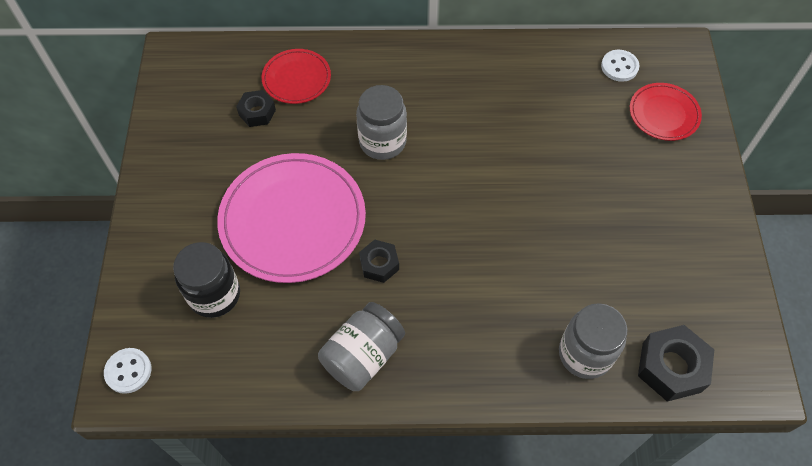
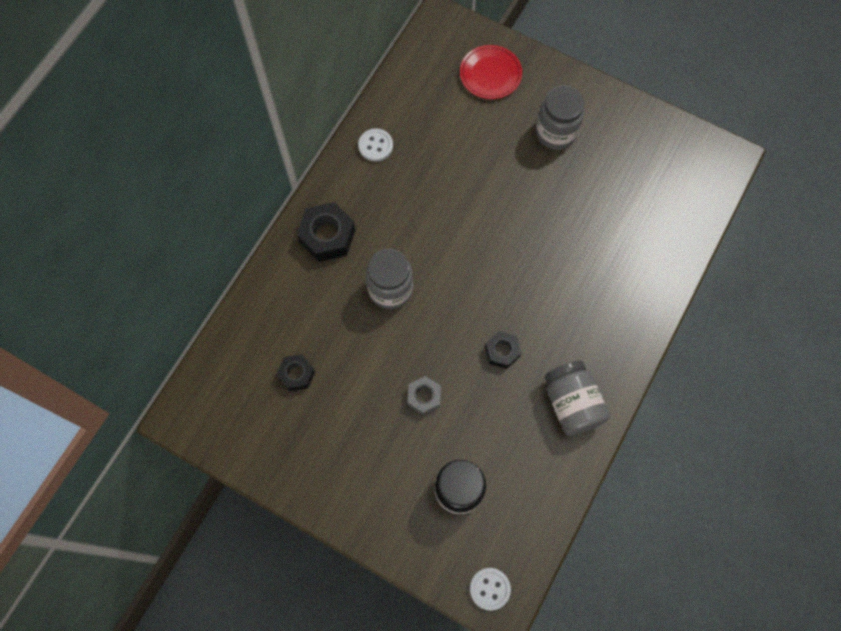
camera: 60 degrees left, 10 degrees up
pink plate [217,153,366,283] -> grey nut [408,376,441,415]
red plate [262,49,331,104] -> none
grey jar [559,303,627,379] -> grey jar moved to [536,86,584,150]
white button [601,50,639,82] -> white button moved to [358,129,393,162]
black nut [638,325,714,402] -> black nut moved to [297,202,355,262]

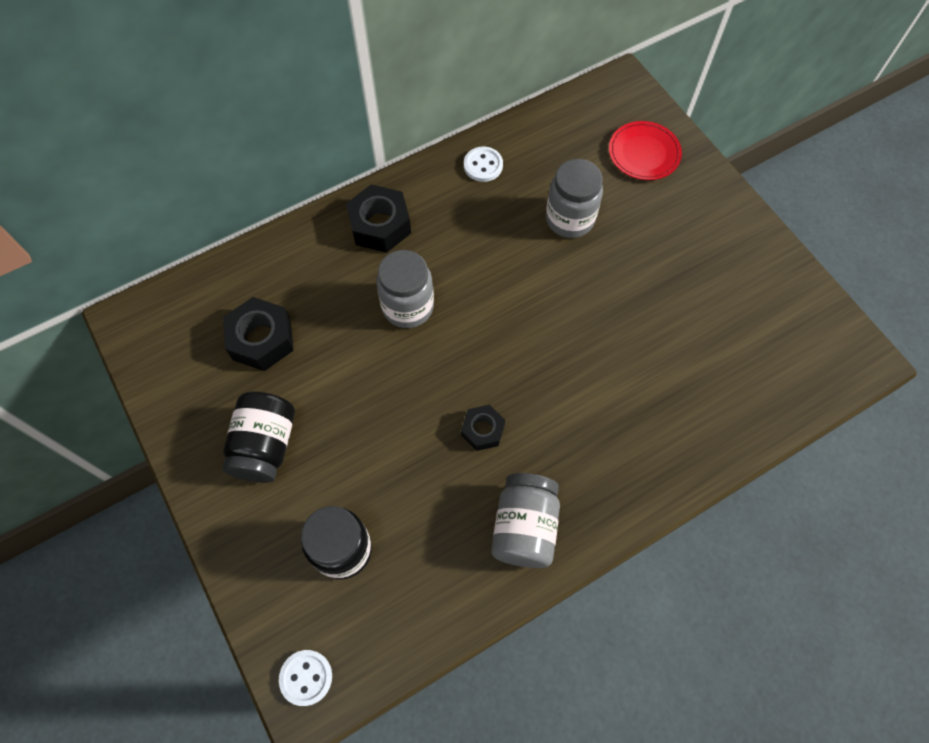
camera: 30 degrees right, 5 degrees down
black nut [277,354,315,391] -> black nut [223,297,294,371], size x1.64
grey nut [408,376,441,415] -> none
grey jar [536,86,584,150] -> grey jar moved to [546,159,603,238]
none -> black jar [222,391,295,483]

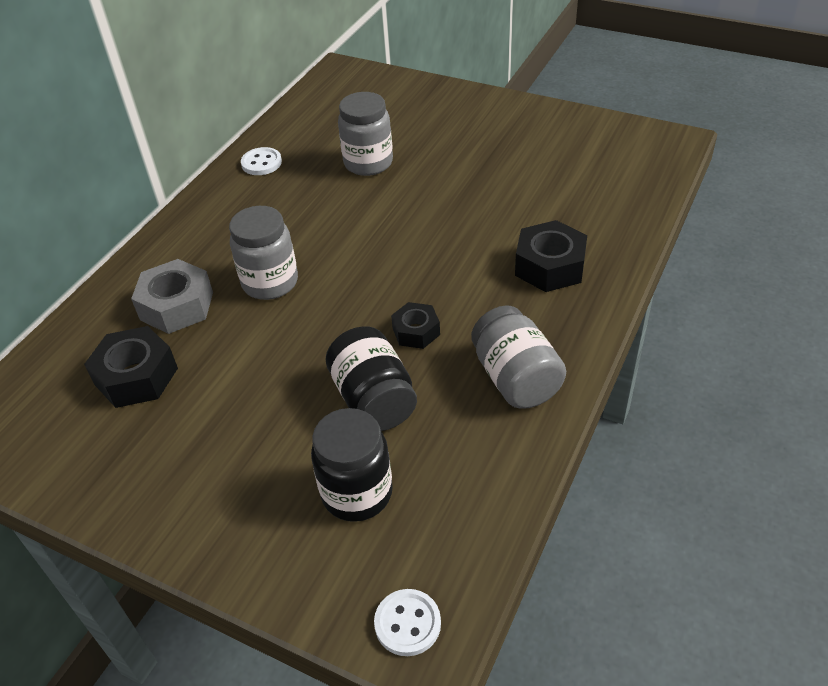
camera: 30 degrees left, 20 degrees down
black jar [222,391,295,483] -> black jar moved to [325,326,417,431]
black nut [346,184,411,253] -> black nut moved to [515,220,587,292]
red plate [609,121,682,180] -> none
none -> grey nut [131,259,213,334]

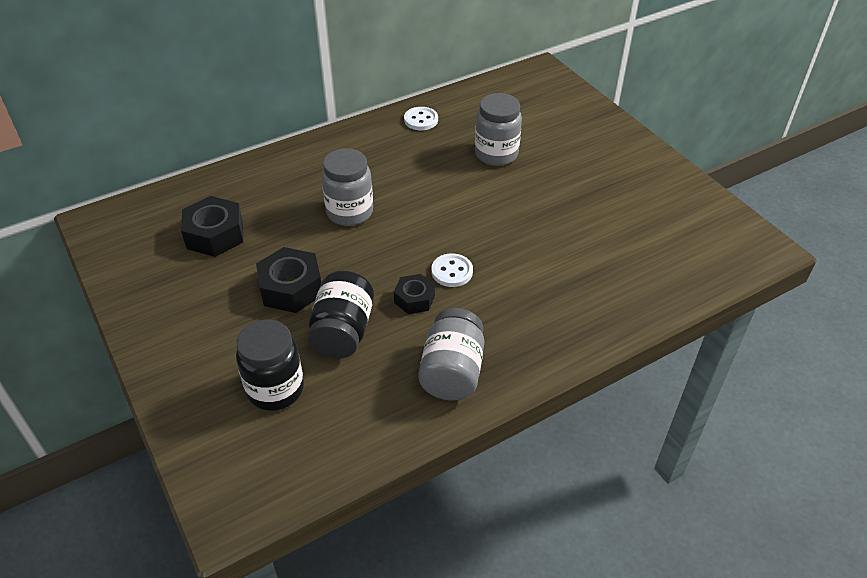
camera: 30 degrees right, 0 degrees up
grey nut [131,259,213,334] -> none
white button [374,589,441,656] -> white button moved to [431,253,473,287]
black nut [515,220,587,292] -> black nut moved to [256,247,321,313]

